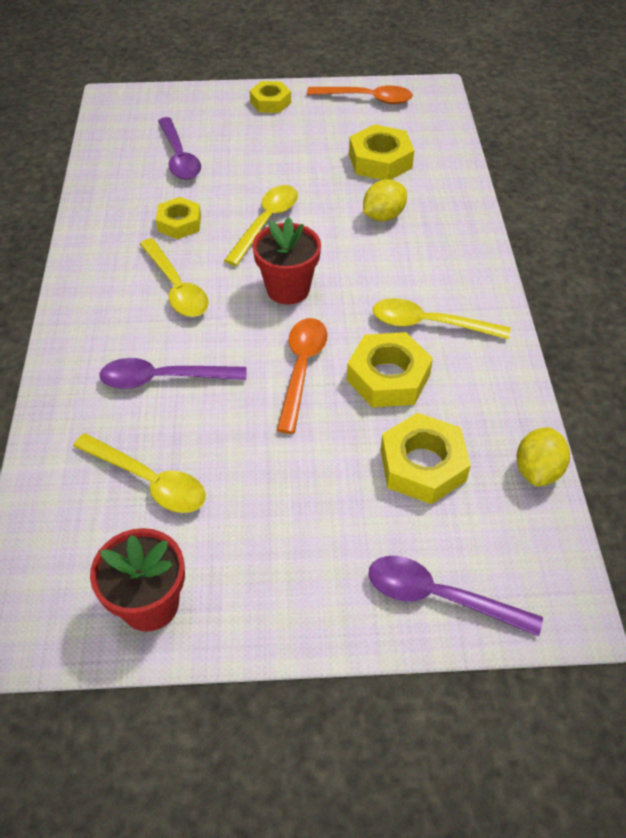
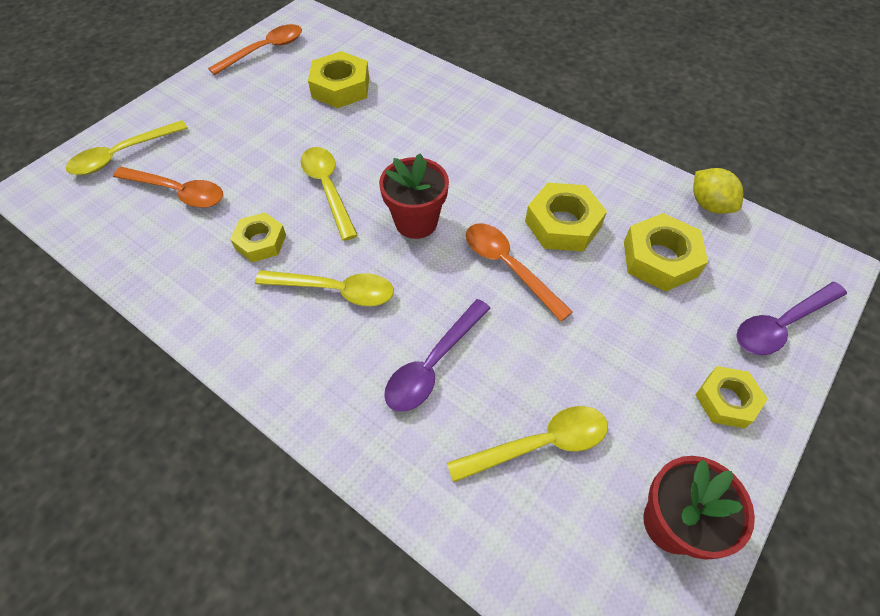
camera: 50 degrees left, 5 degrees up
purple spoon [158,117,201,180] -> orange spoon [113,167,223,208]
yellow nut [250,81,291,113] -> yellow nut moved to [695,366,767,429]
yellow lemon [363,179,407,221] -> none
yellow spoon [373,298,510,339] -> yellow spoon moved to [66,120,188,175]

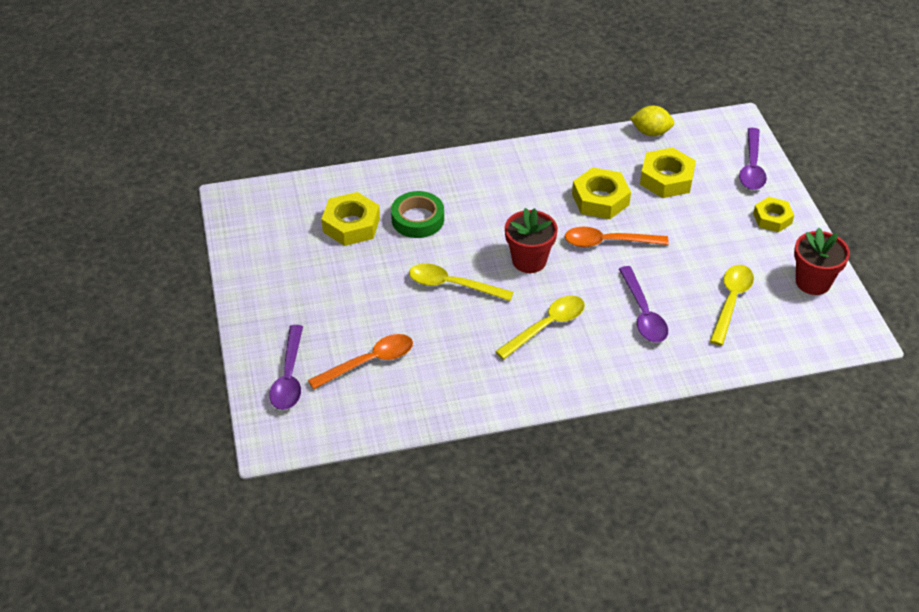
camera: 50 degrees left, 10 degrees down
yellow spoon [66,120,188,175] -> purple spoon [269,325,303,410]
orange spoon [208,24,302,75] -> none
yellow nut [230,213,286,262] -> none
none -> green tape [391,191,444,238]

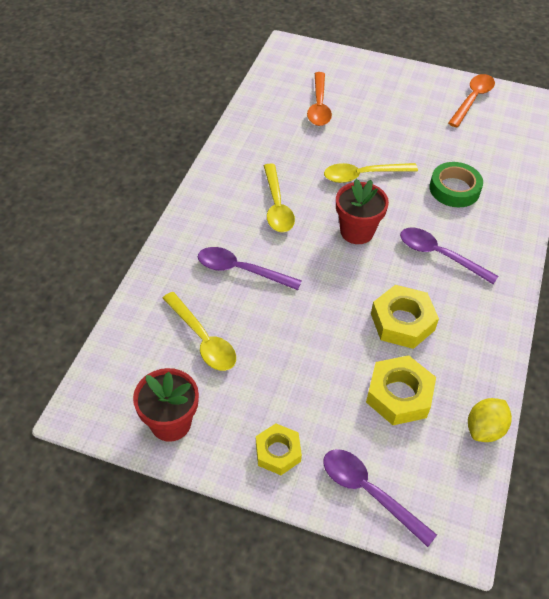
camera: 120 degrees right, 5 degrees up
purple spoon [269,325,303,410] -> purple spoon moved to [400,228,498,284]
yellow nut [321,192,380,246] -> none
yellow spoon [409,263,513,301] -> yellow spoon turned 150 degrees counterclockwise [324,163,418,183]
orange spoon [564,227,669,247] -> orange spoon moved to [448,74,495,127]

